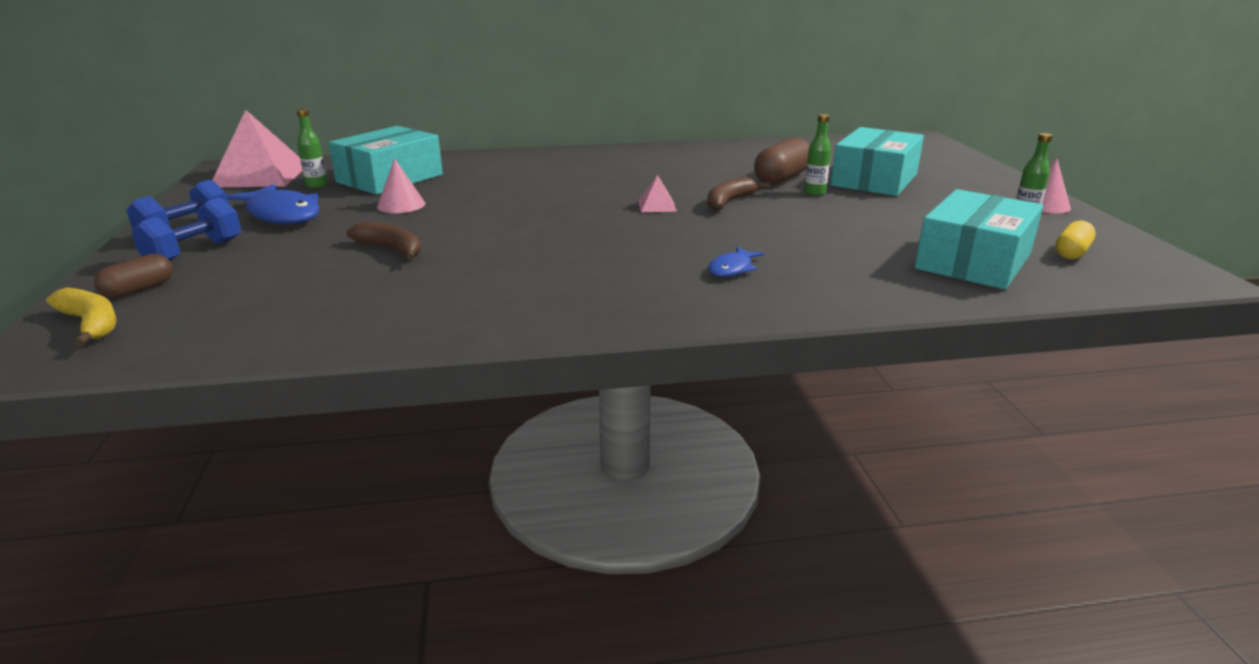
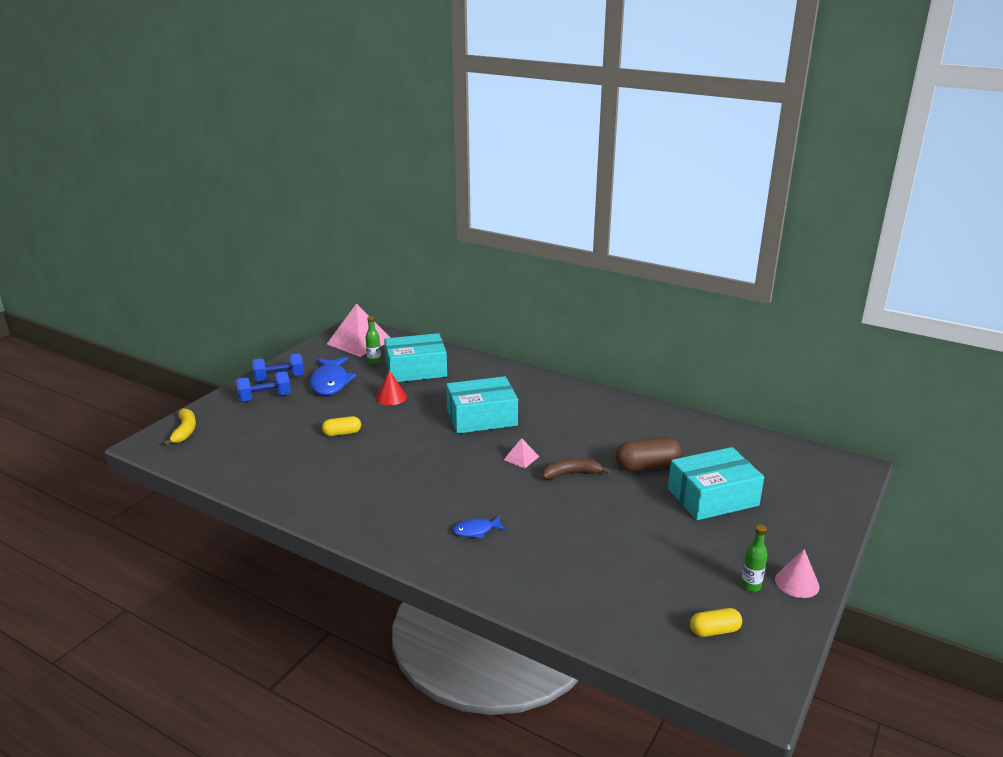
camera: 40 degrees right, 0 degrees up
brown capsule [94,254,173,298] -> none
brown banana [347,221,421,260] -> yellow capsule [322,416,361,436]
pink cone [377,158,425,213] -> red cone [376,370,407,405]
green bottle [804,114,831,196] -> none
turquoise box [915,189,1043,290] -> turquoise box moved to [446,376,518,434]

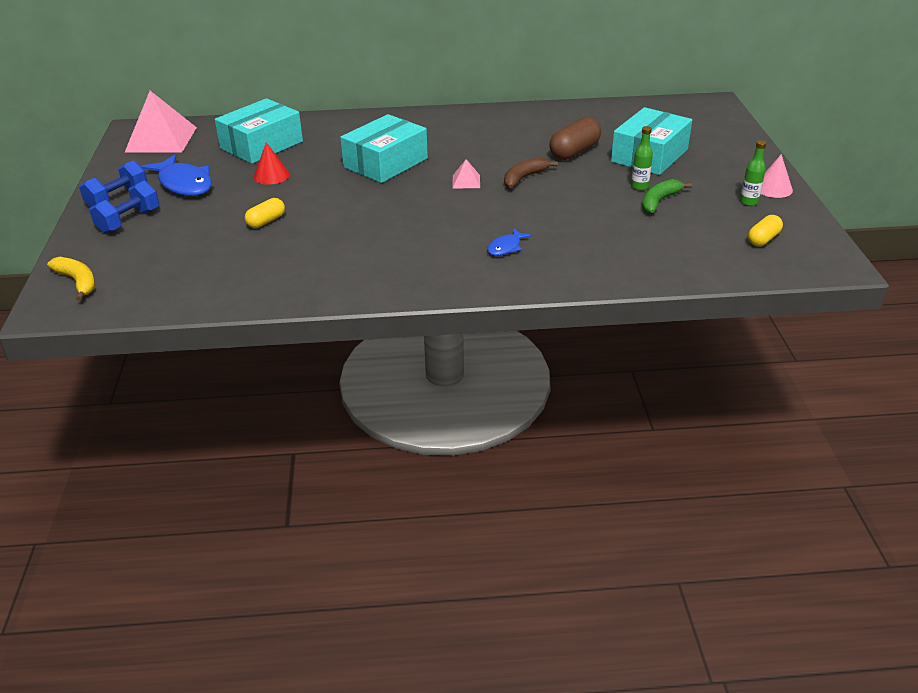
camera: 35 degrees left, 10 degrees up
green bottle [365,316,381,365] -> green bottle moved to [631,126,653,191]
none -> green banana [642,179,692,213]

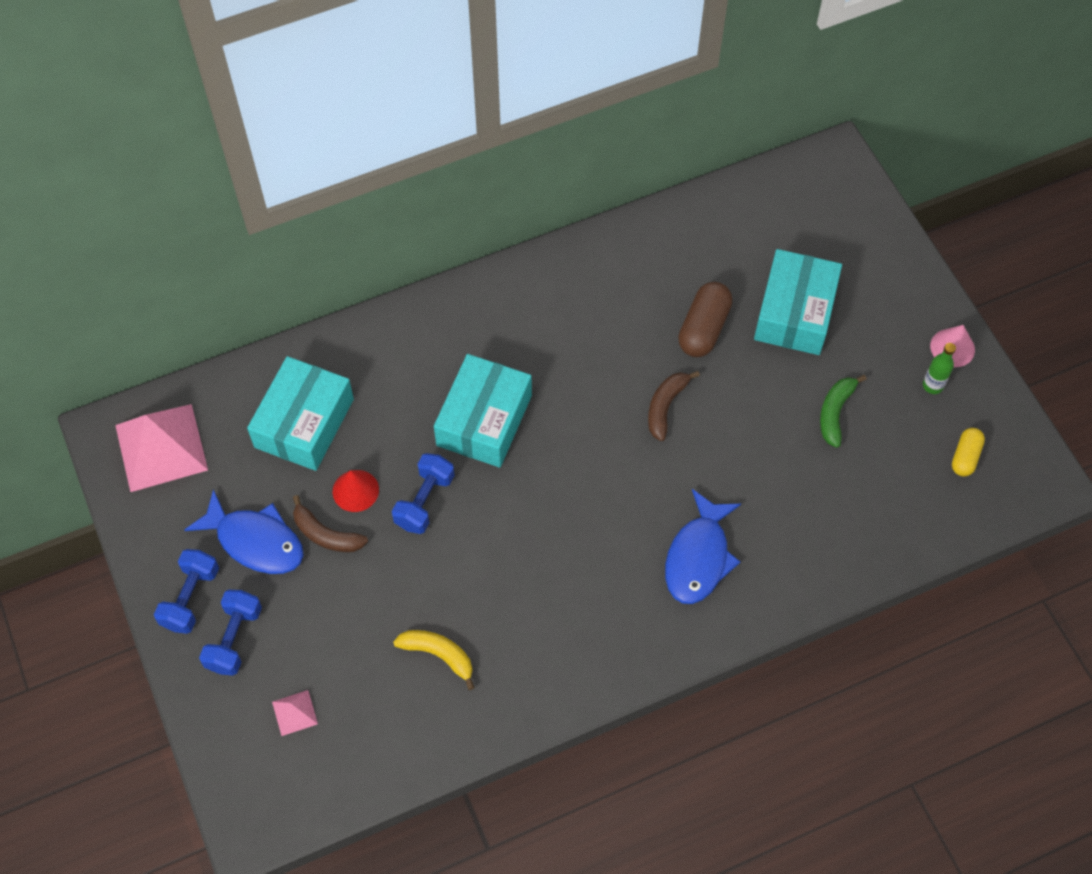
camera: 20 degrees left, 25 degrees up
yellow banana [47,257,95,301] -> yellow banana moved to [393,630,475,690]
yellow capsule [245,198,285,228] -> none
pink pyramid [452,159,480,188] -> pink pyramid moved to [272,690,318,736]
blue fish [487,228,532,256] -> blue fish [665,489,741,604], size x1.95
green bottle [631,126,653,191] -> none
none -> brown banana [293,495,368,552]
none -> blue dumbbell [392,453,455,534]

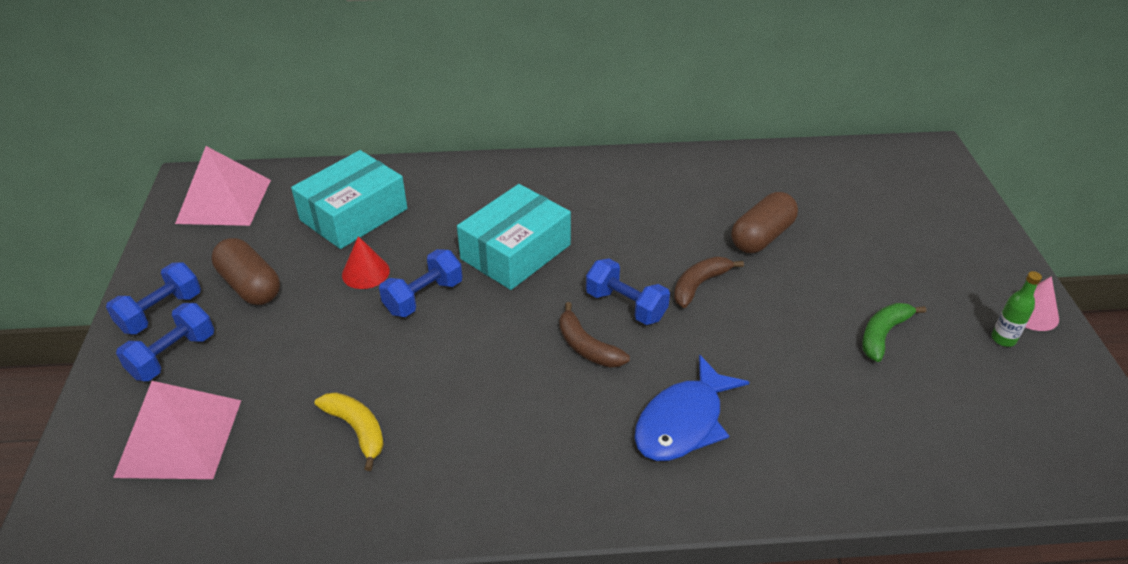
camera: 20 degrees right, 20 degrees down
blue fish [184,489,304,574] -> brown capsule [212,238,280,305]
pink pyramid [272,690,318,736] -> pink pyramid [113,381,241,479], size x2.26
brown banana [293,495,368,552] -> brown banana moved to [559,302,630,368]
turquoise box [754,249,842,355] -> none
yellow capsule [952,428,985,477] -> none
none -> blue dumbbell [586,259,670,325]

